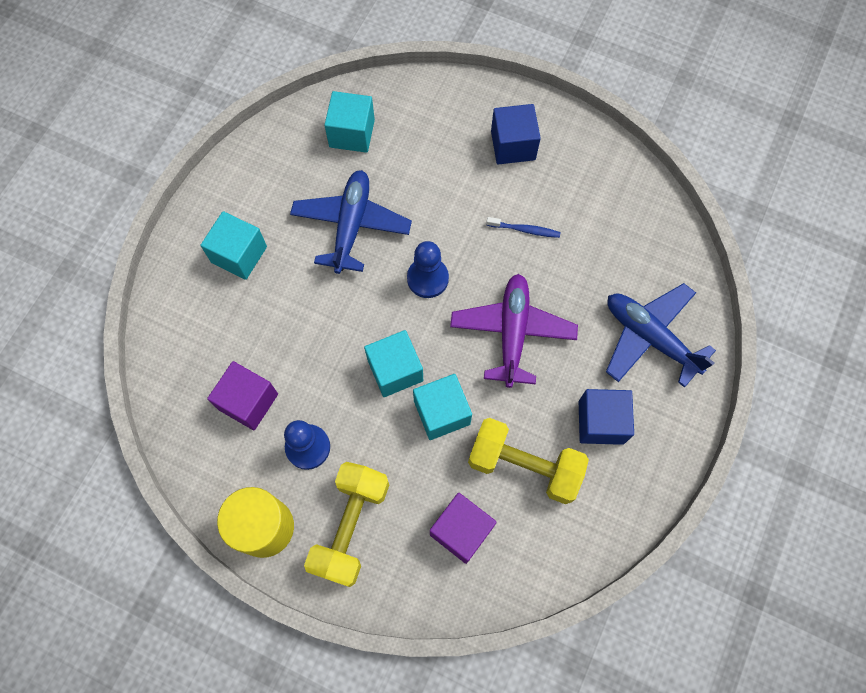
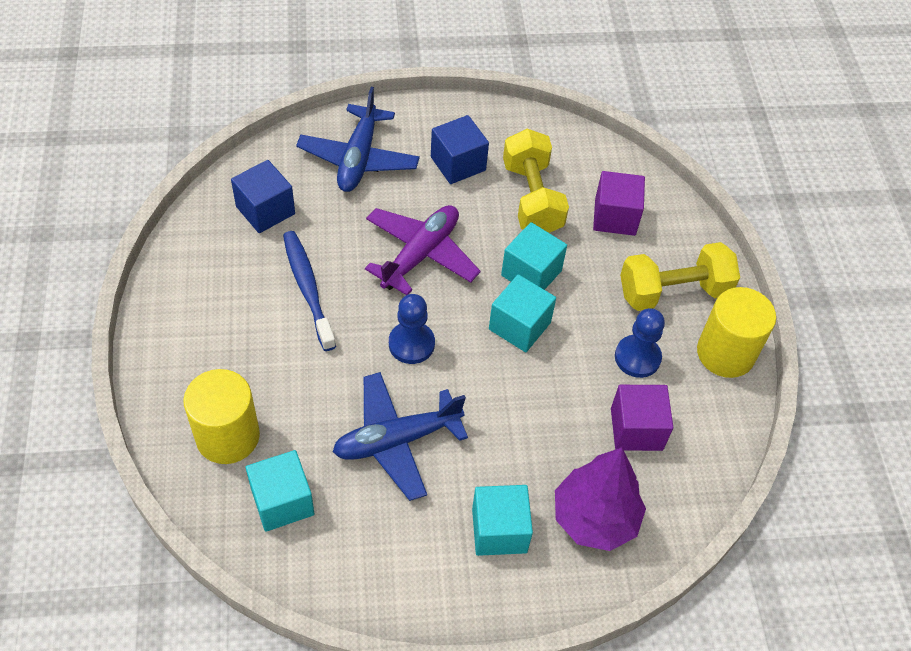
camera: 125 degrees left, 15 degrees down
purple plane [450,274,578,388] -> purple plane turned 150 degrees clockwise [365,205,481,295]
blue toothbrush [486,217,561,238] -> blue toothbrush [283,231,336,351], size x1.80
blue cube [491,104,541,164] -> blue cube moved to [231,160,295,233]
none -> yellow cylinder [183,369,260,464]
none -> purple tree [555,447,646,551]

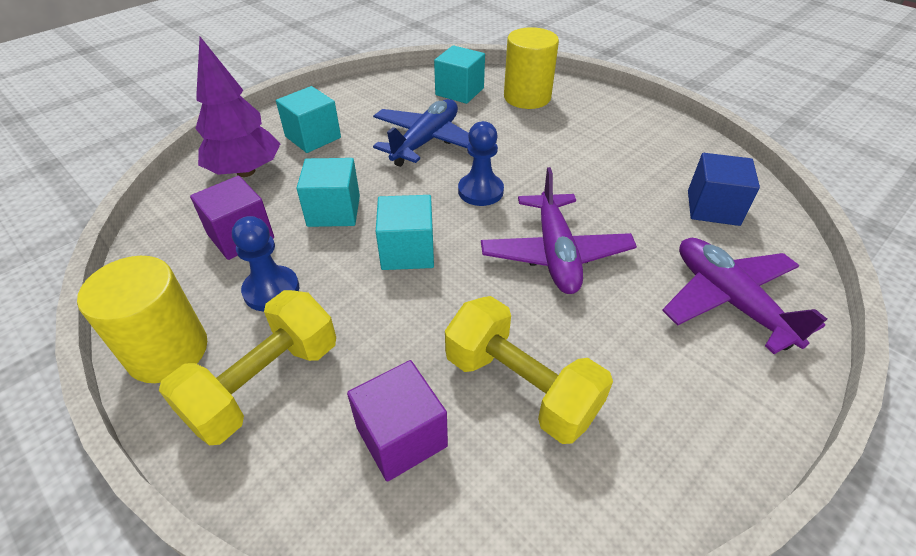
camera: 145 degrees right, 10 degrees down
blue toothbrush [283,231,336,351] -> none
blue plane [296,87,420,192] -> purple plane [662,238,827,354]
blue cube [431,115,489,184] -> none
turquoise cube [501,222,567,290] -> turquoise cube moved to [296,158,360,227]

